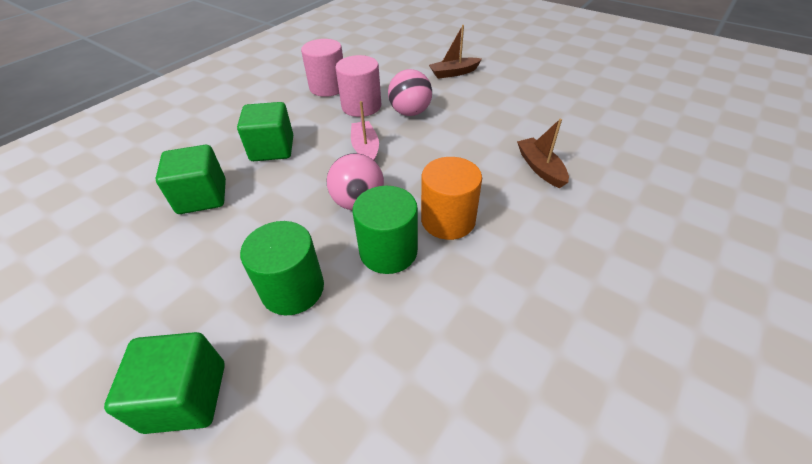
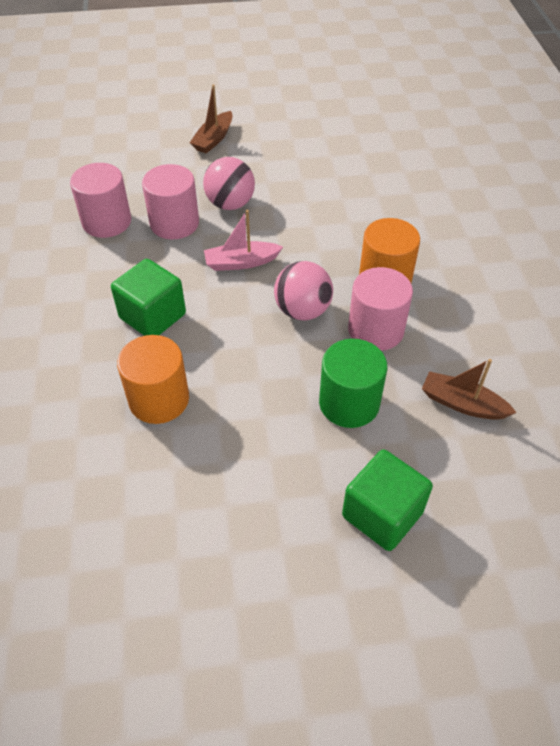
camera: 45 degrees left, 5 degrees up
green cube [155,145,226,214] -> orange cylinder [117,335,189,424]
pink boat [351,101,379,161] -> pink boat turned 45 degrees counterclockwise [204,210,283,271]
green cylinder [353,186,418,274] -> pink cylinder [348,267,413,351]
brown boat [517,119,569,188] -> brown boat moved to [422,359,517,420]

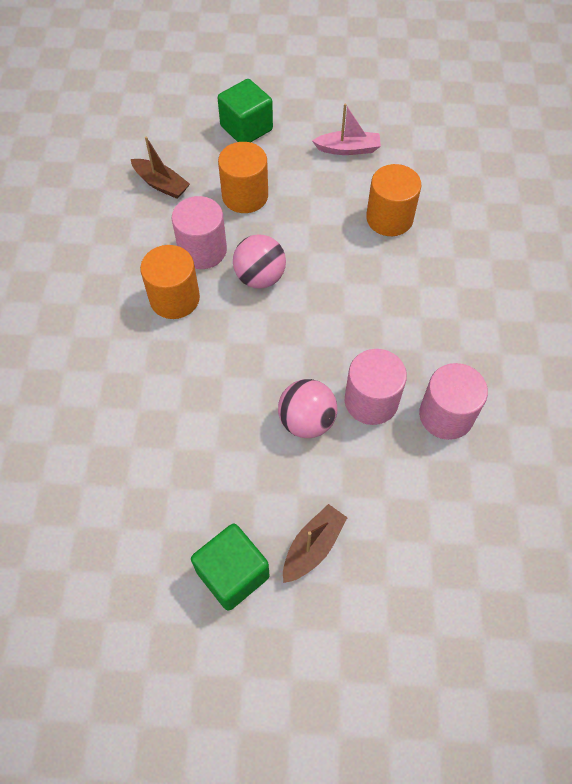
camera: 170 degrees left, 10 degrees up
green cube [111,259,186,336] -> green cube moved to [191,524,269,610]
pink boat [204,210,283,271] -> pink boat moved to [312,104,381,155]
green cylinder [319,339,387,428] -> orange cylinder [218,142,268,213]

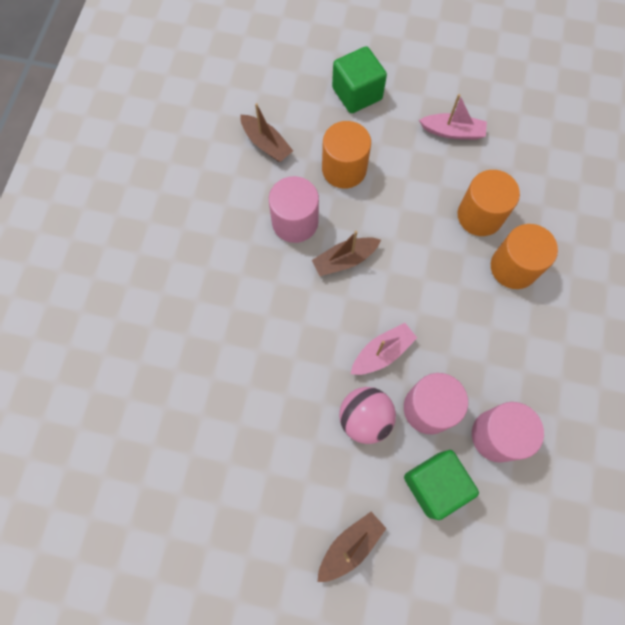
camera: 10 degrees right, 10 degrees up
orange cylinder [140,245,200,319] -> orange cylinder moved to [491,224,558,289]
green cube [191,524,269,610] -> green cube moved to [404,450,479,520]
pink ball [233,234,286,289] -> brown boat [312,231,381,276]
none -> pink boat [351,323,417,375]

